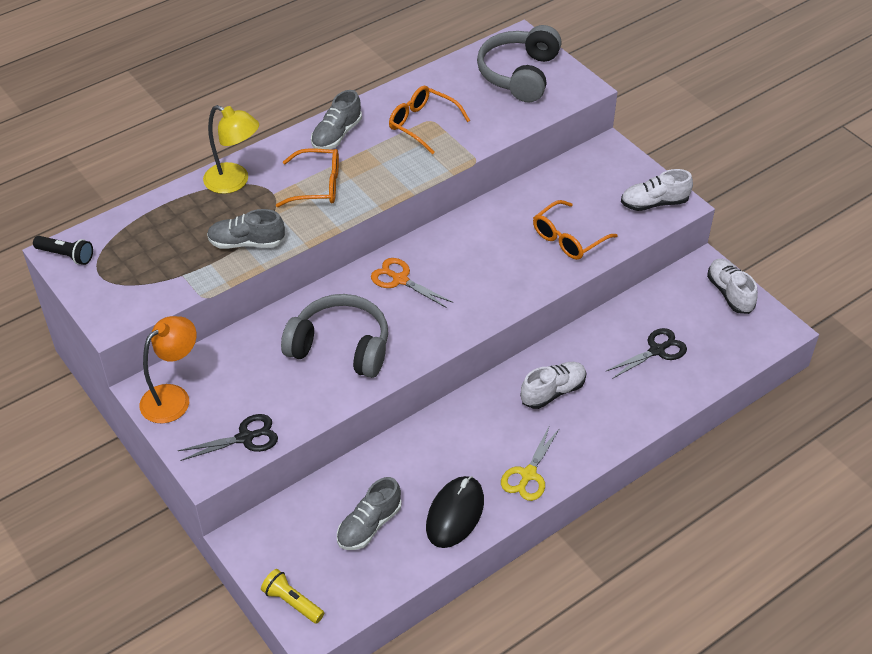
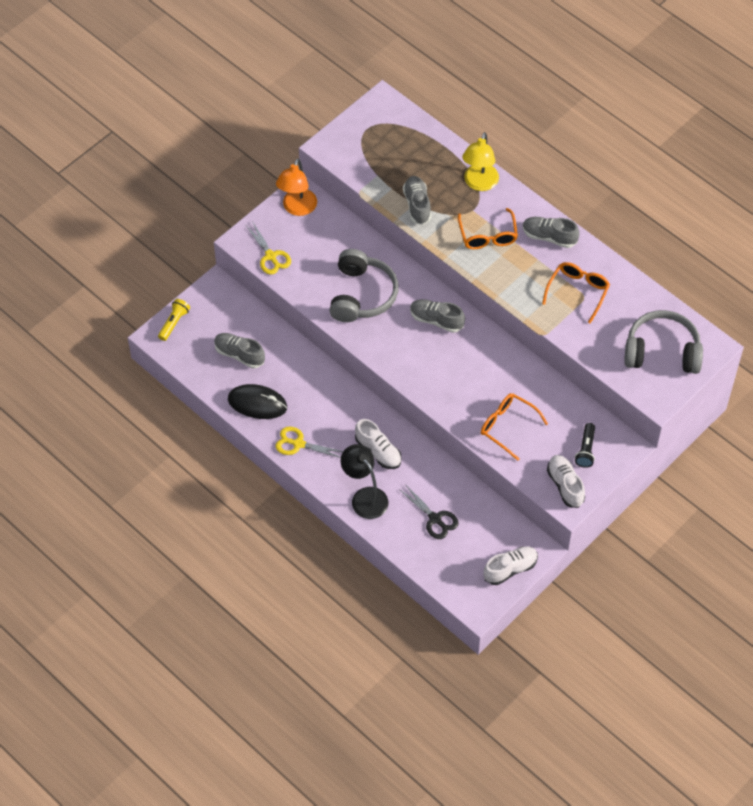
camera: 80 degrees right, 10 degrees up
black flashlight [33,236,93,265] -> black flashlight moved to [575,423,595,468]
orange lamp [139,316,197,424] -> orange lamp turned 75 degrees clockwise [276,159,317,216]
black scissors [178,414,278,461] -> yellow scissors [246,221,291,275]
orange scissors [371,258,453,308] -> grey shoe [410,299,465,333]
none -> black lamp [341,444,388,519]

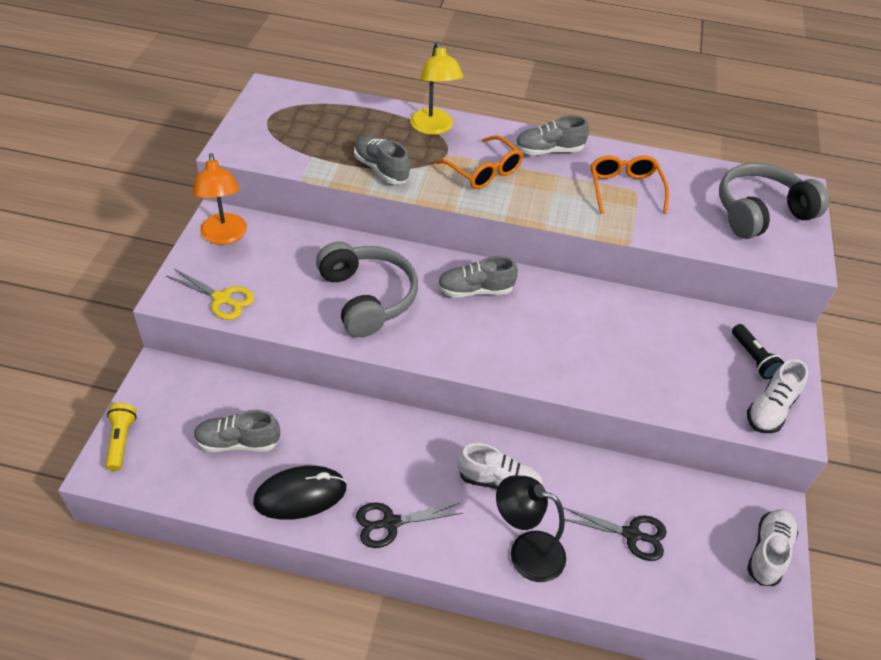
camera: 35 degrees left, 10 degrees down
yellow scissors [276,427,343,458] -> black scissors [356,503,463,548]
orange glasses [481,393,548,461] -> none
white shoe [547,455,585,508] -> white shoe turned 90 degrees counterclockwise [747,359,808,433]

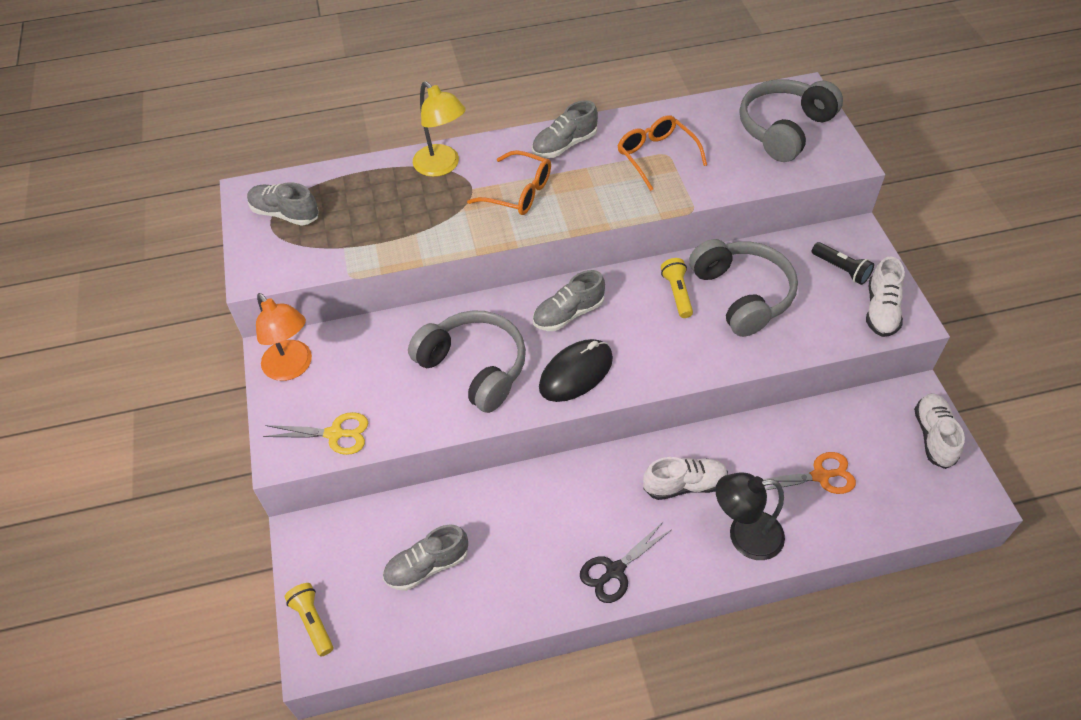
camera: 20 degrees left, 5 degrees up
black mouse [253,466,347,520] -> black mouse moved to [539,339,613,402]
grey shoe [354,135,410,184] -> grey shoe moved to [247,182,319,226]
black scissors [563,507,667,561] -> orange scissors [763,452,856,494]
none -> yellow flashlight [661,258,693,318]
none -> grey headphones [689,239,798,337]

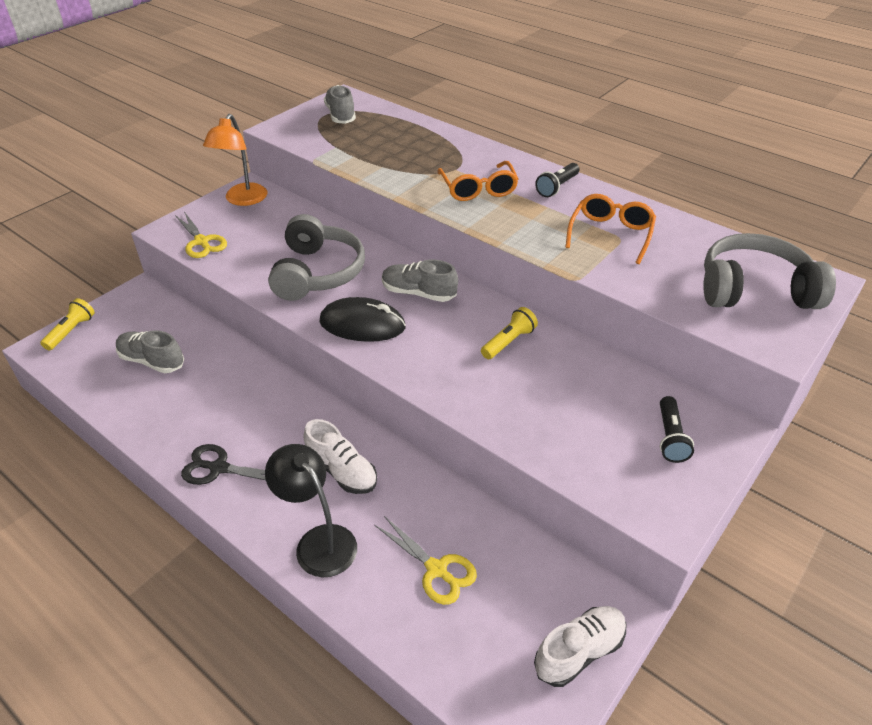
camera: 50 degrees right, 10 degrees down
yellow lamp [413,81,466,177] -> none
grey shoe [532,100,598,158] -> black flashlight [535,163,579,197]
grey headphones [689,239,798,337] -> none
orange scissors [763,452,856,494] -> yellow scissors [374,516,477,605]
white shoe [866,257,905,337] -> none

